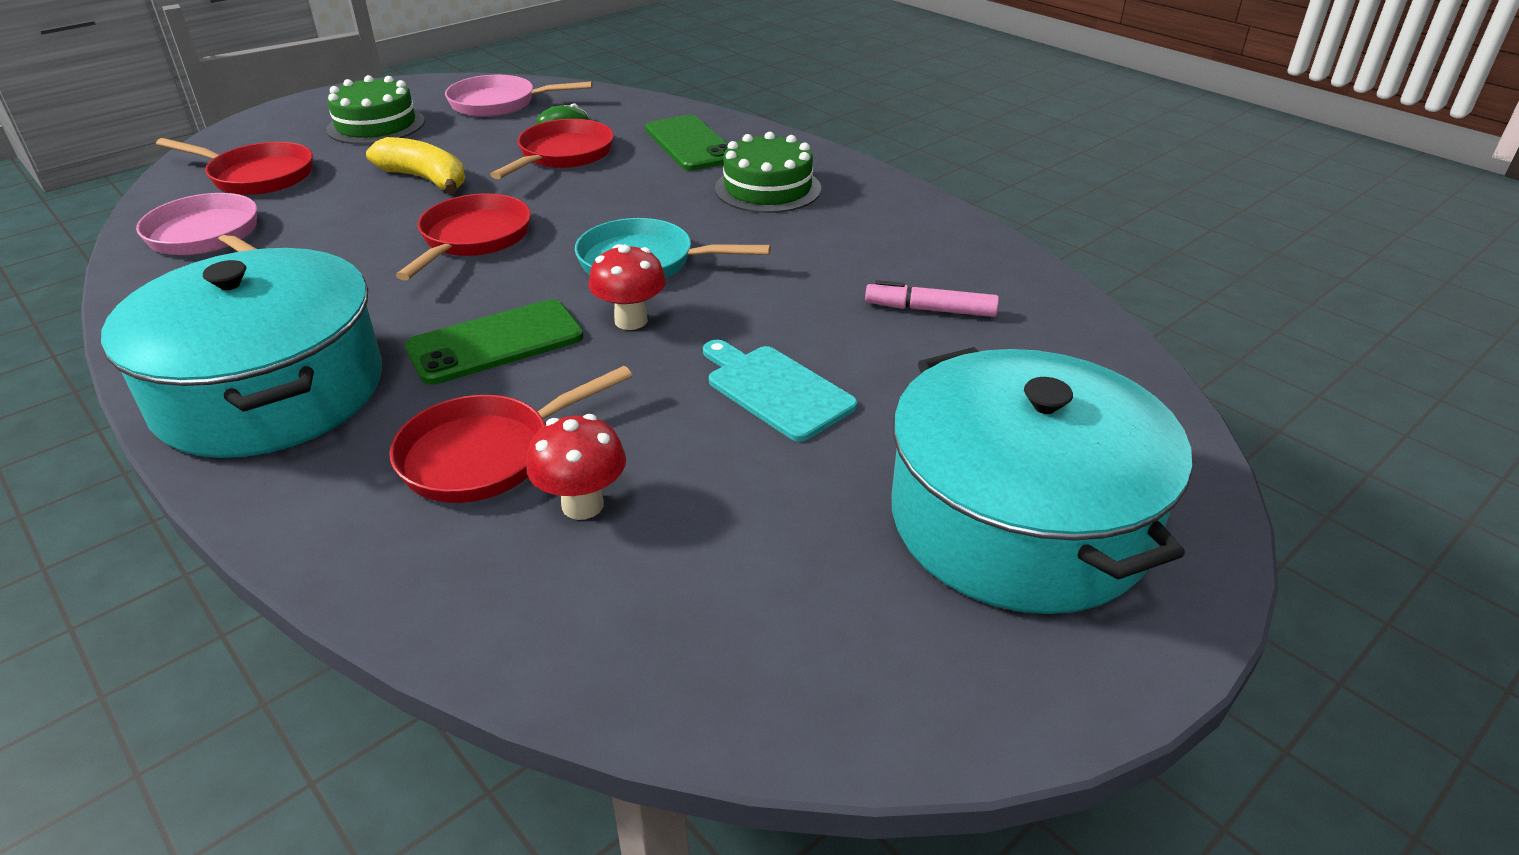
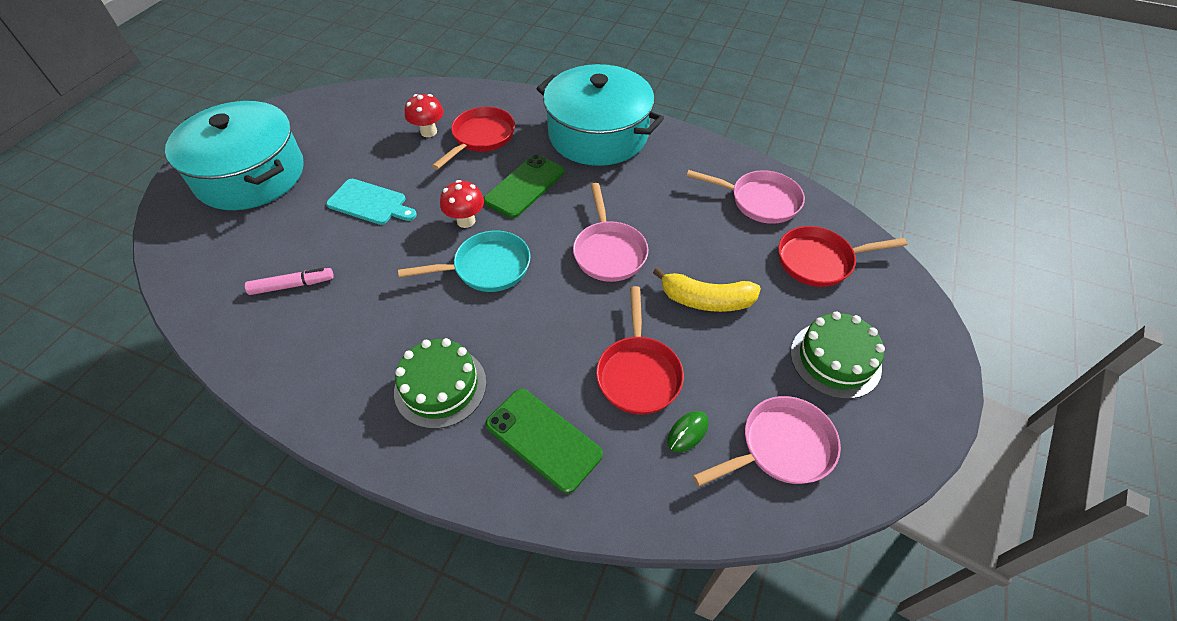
camera: 155 degrees right, 15 degrees up
red pan [395,194,531,281] -> pink pan [573,183,648,282]

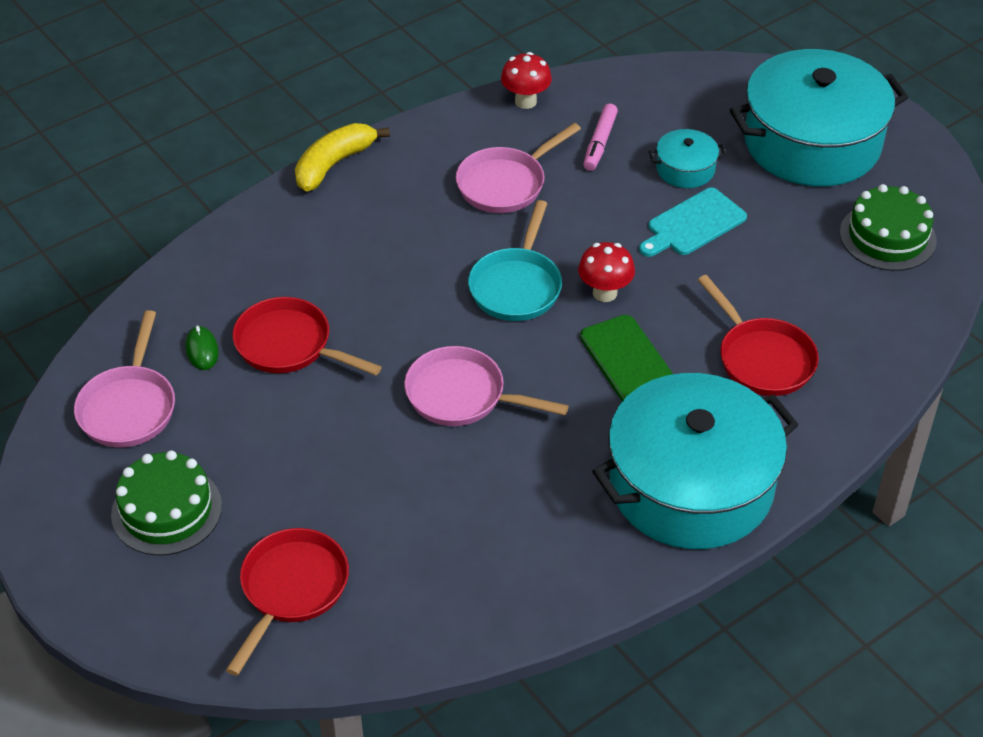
camera: 120 degrees right, 5 degrees down
green cake [394,338,486,429] -> green cake moved to [840,184,936,271]
red mushroom [405,94,444,137] -> red mushroom moved to [501,52,552,109]
green phone [485,389,603,494] -> none
yellow banana [653,267,761,312] -> yellow banana moved to [295,123,390,191]
pink pan [687,170,805,224] -> pink pan moved to [456,123,581,213]
none -> turquoise pot [649,129,726,188]

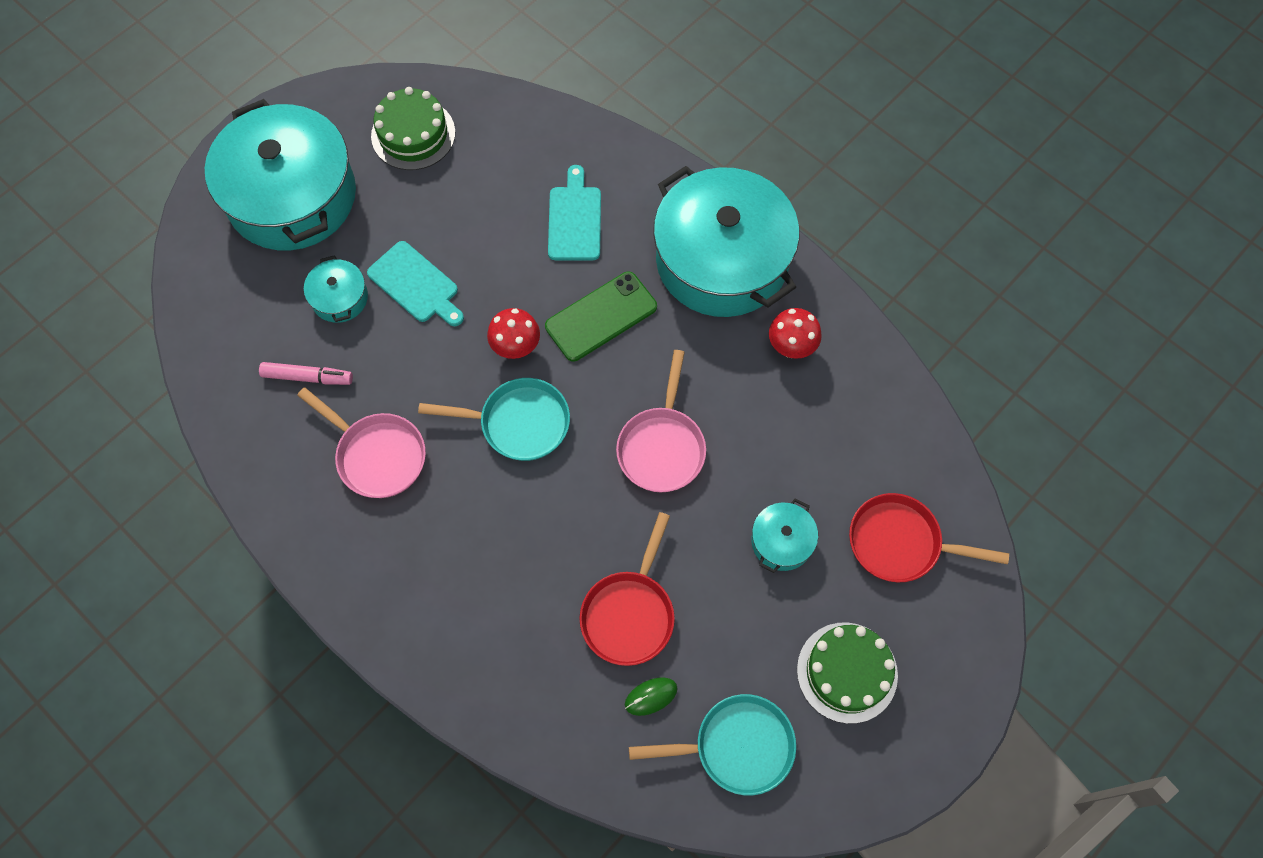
camera: 100 degrees left, 20 degrees up
pink pan [74,310,175,447] -> turquoise pan [629,694,796,796]
yellow banana [295,123,390,191] -> none
red mushroom [501,52,552,109] -> red mushroom moved to [769,308,822,359]
red pan [698,275,819,396] -> turquoise cutting board [548,165,601,260]
none -> turquoise pot [751,498,818,573]

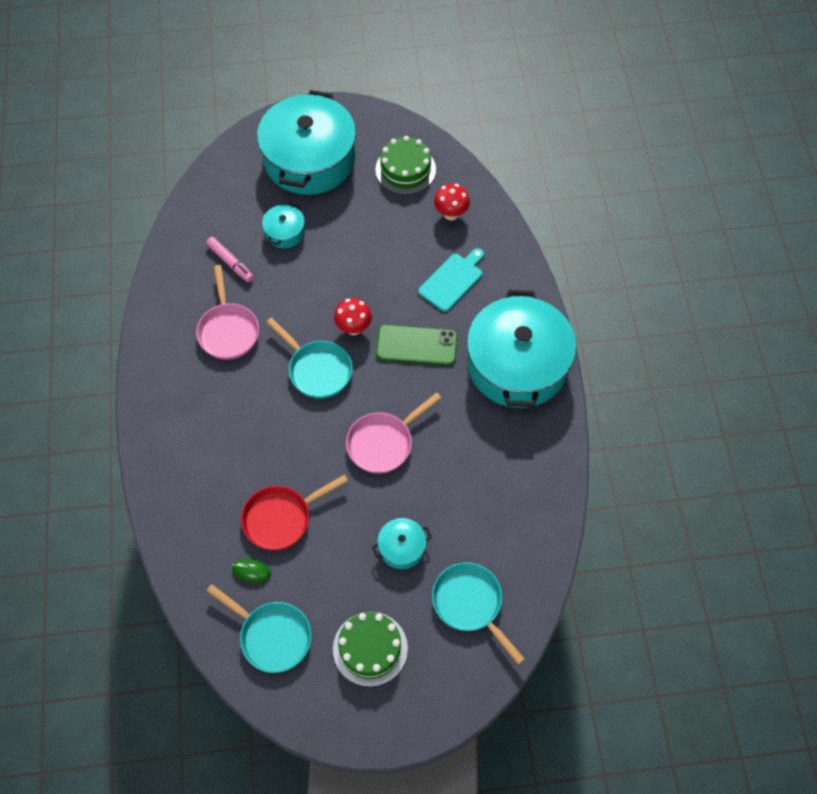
camera: 40 degrees right, 5 degrees down
turquoise cutting board [367,241,464,326] -> none
red mushroom [769,308,822,359] -> red mushroom moved to [434,184,470,221]
red pan [849,493,1009,583] -> turquoise pan [432,562,525,665]

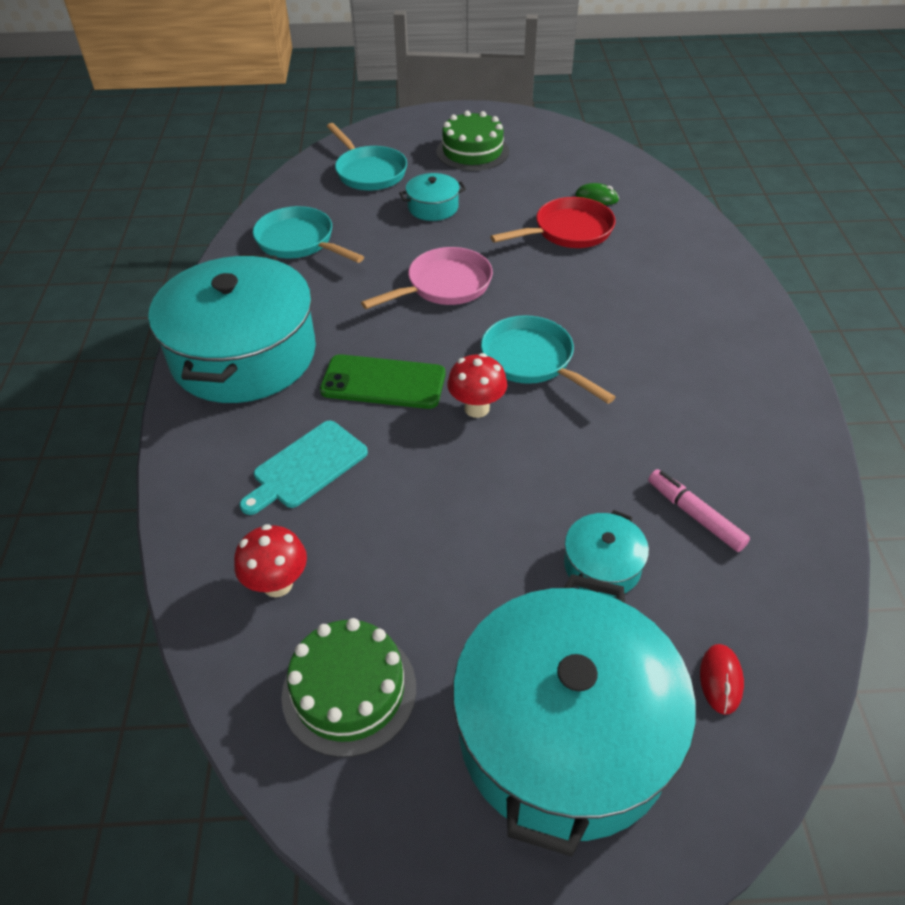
camera: 175 degrees left, 15 degrees down
pink pan [196,265,259,360] -> none
turquoise pan [206,584,312,673] -> turquoise pan moved to [253,206,364,263]
none -> red mouse [700,644,744,715]

